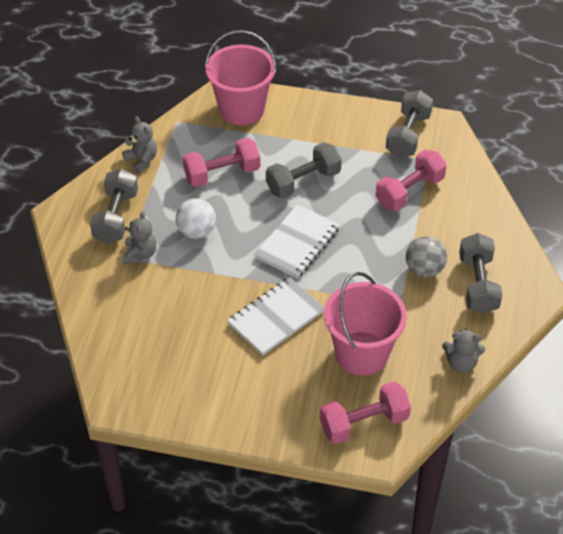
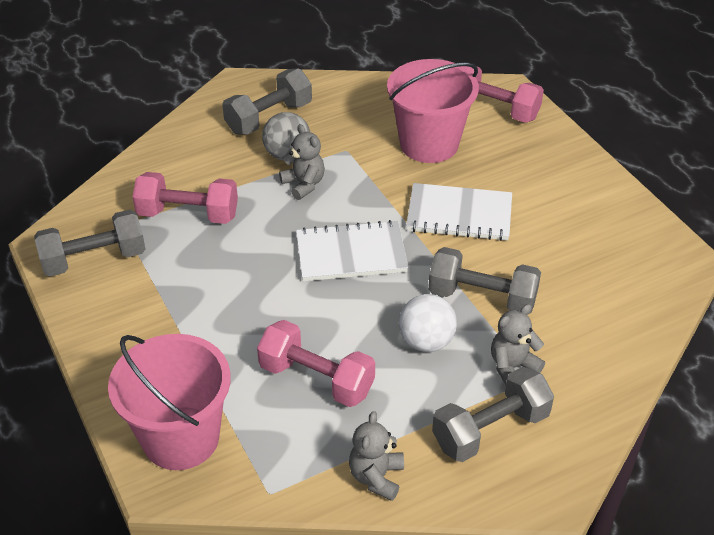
camera: 130 degrees left, 5 degrees down
grey dumbbell [266,142,342,199] -> grey dumbbell moved to [428,247,541,314]
grey teddy bear [442,329,485,373] -> grey teddy bear moved to [279,124,325,200]

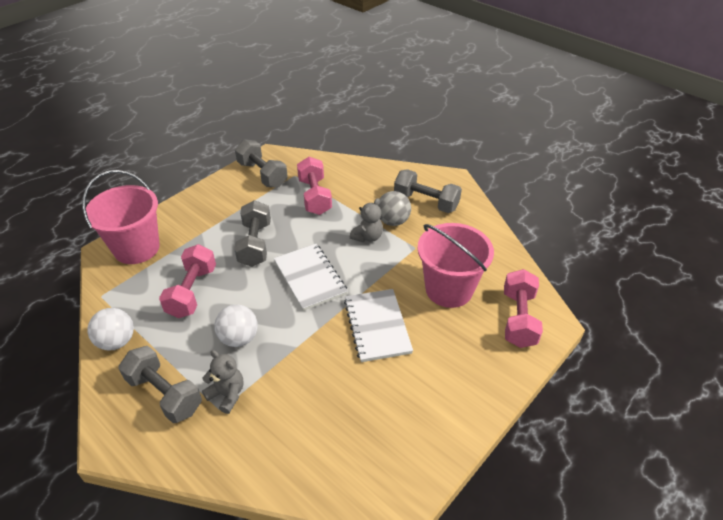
camera: 70 degrees right, 0 degrees up
grey teddy bear [349,411,404,501] -> white ball [87,308,134,351]
grey dumbbell [428,247,541,314] -> grey dumbbell moved to [234,200,271,267]

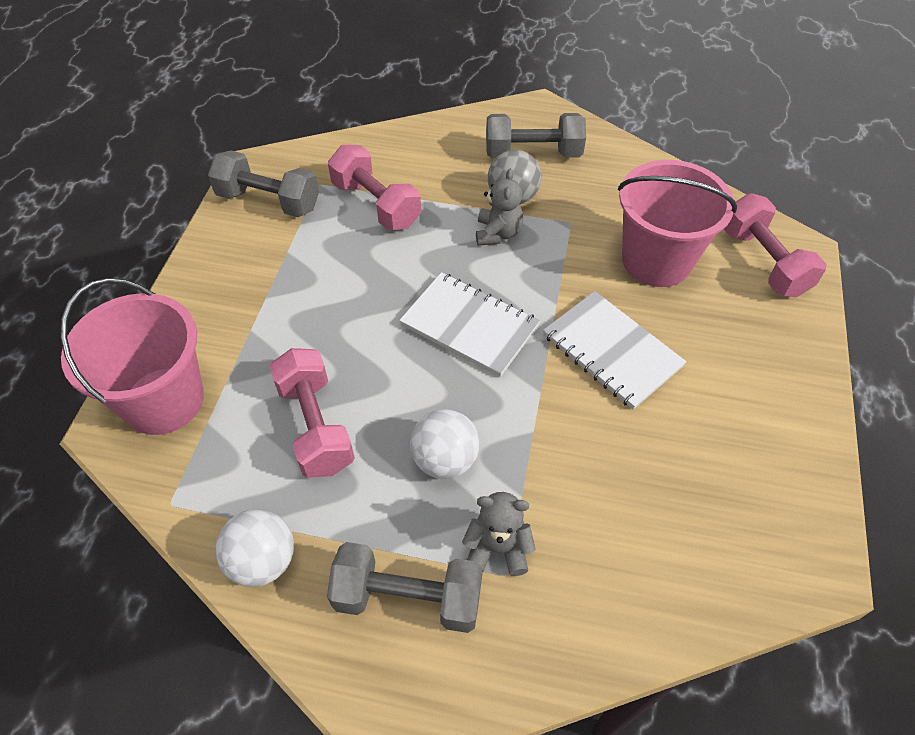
camera: 30 degrees left, 10 degrees up
grey dumbbell [234,200,271,267] -> none

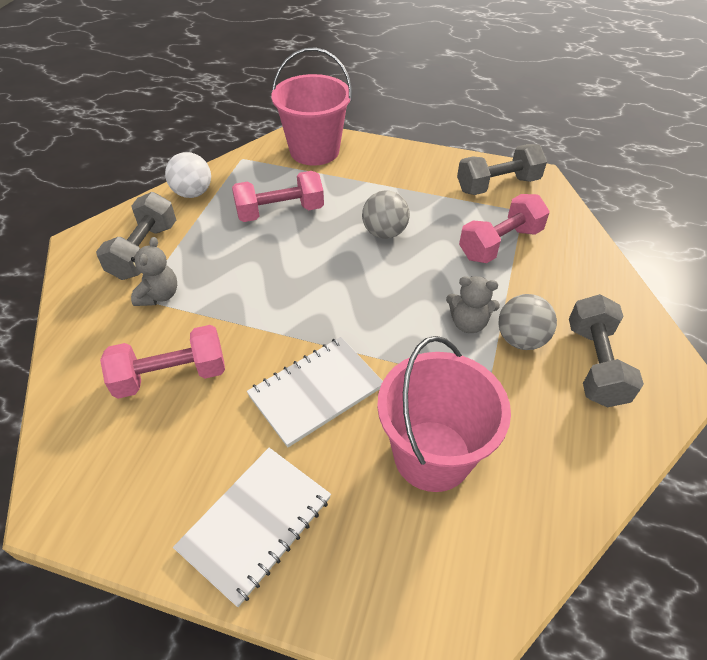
camera: 95 degrees right, 5 degrees down
grey dumbbell [208,150,319,217] -> grey dumbbell turned 45 degrees clockwise [457,144,547,195]
white notebook [399,272,540,377] -> white notebook moved to [173,448,331,607]
white ball [410,409,479,479] -> none
pink dumbbell [724,193,826,298] -> pink dumbbell moved to [100,325,225,399]
none -> grey ball [362,190,410,239]

